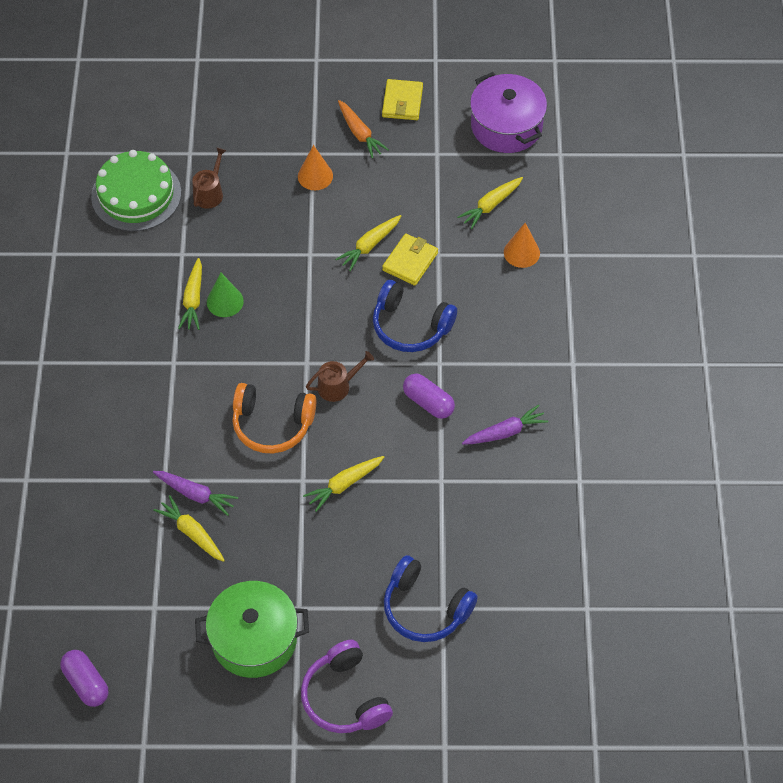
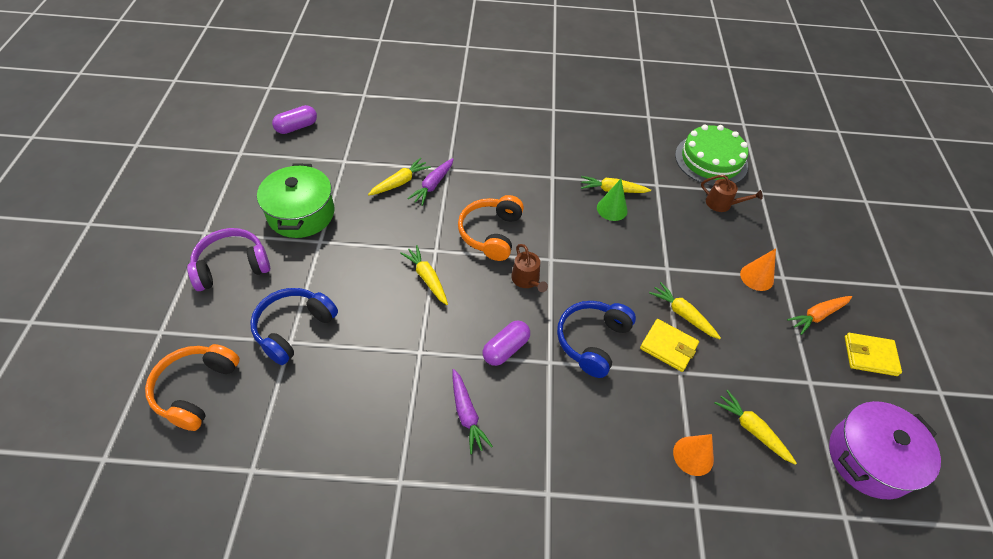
camera: 90 degrees right, 5 degrees down
none -> orange headphones [145,344,240,431]

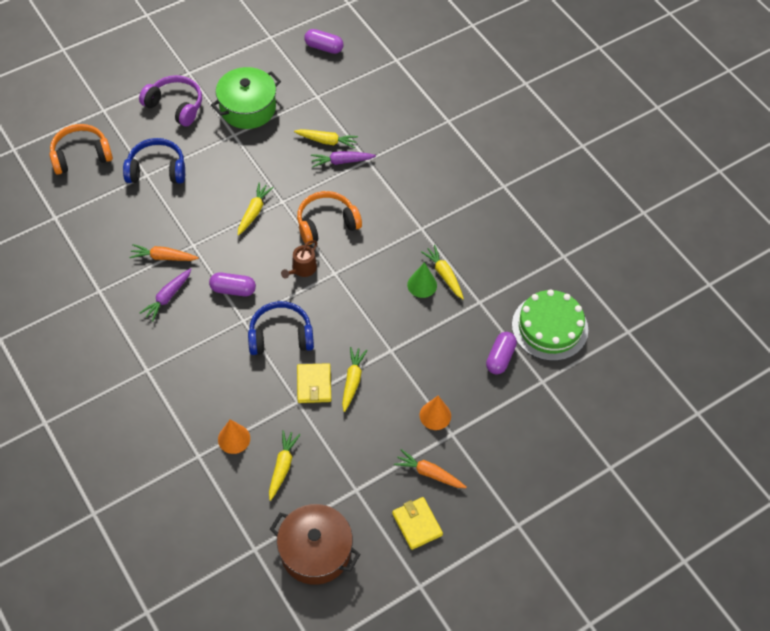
camera: 55 degrees right, 5 degrees up
brown watering can [701,175,763,212] -> purple capsule [486,332,517,375]
purple pot [829,401,941,500] -> brown pot [270,504,361,585]
none -> orange carrot [129,244,199,261]

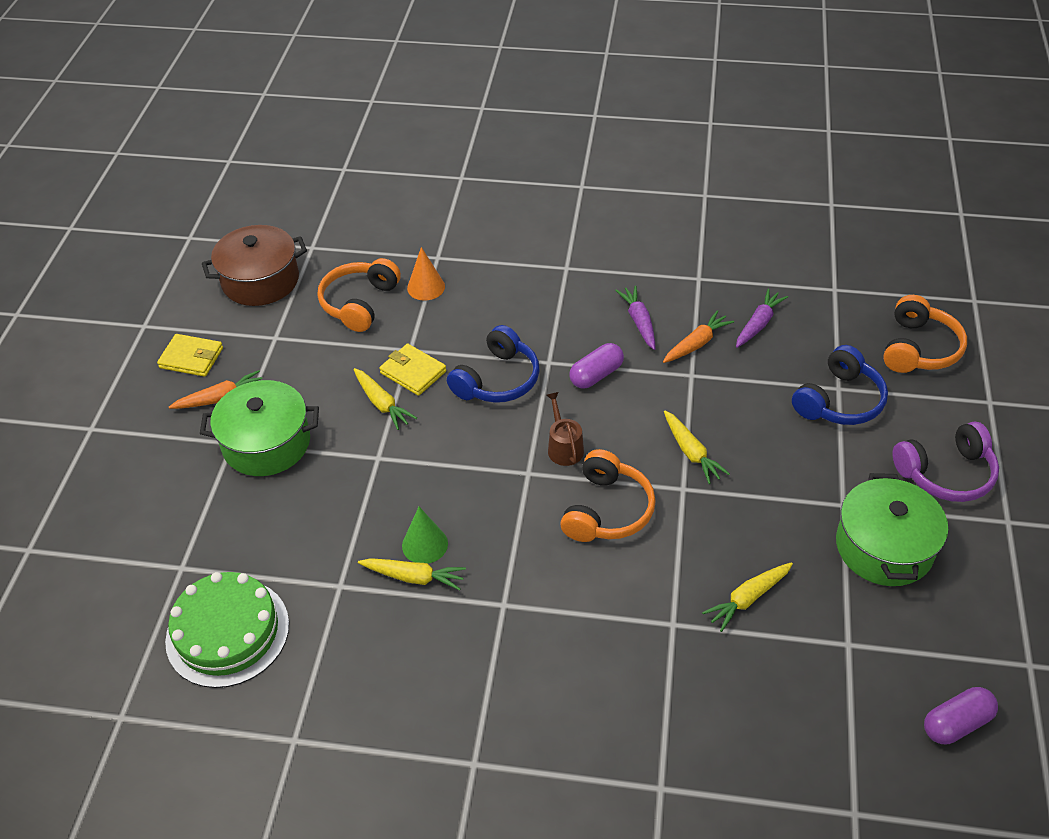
camera: 135 degrees right, 10 degrees down
yellow carrot [269,430,300,501] -> orange headphones [317,258,401,332]
purple carrot [311,151,376,167] -> purple carrot moved to [736,289,788,348]
orange cone [419,396,451,430] -> green pot [200,380,319,476]
purple capsule [486,332,517,375] -> none

